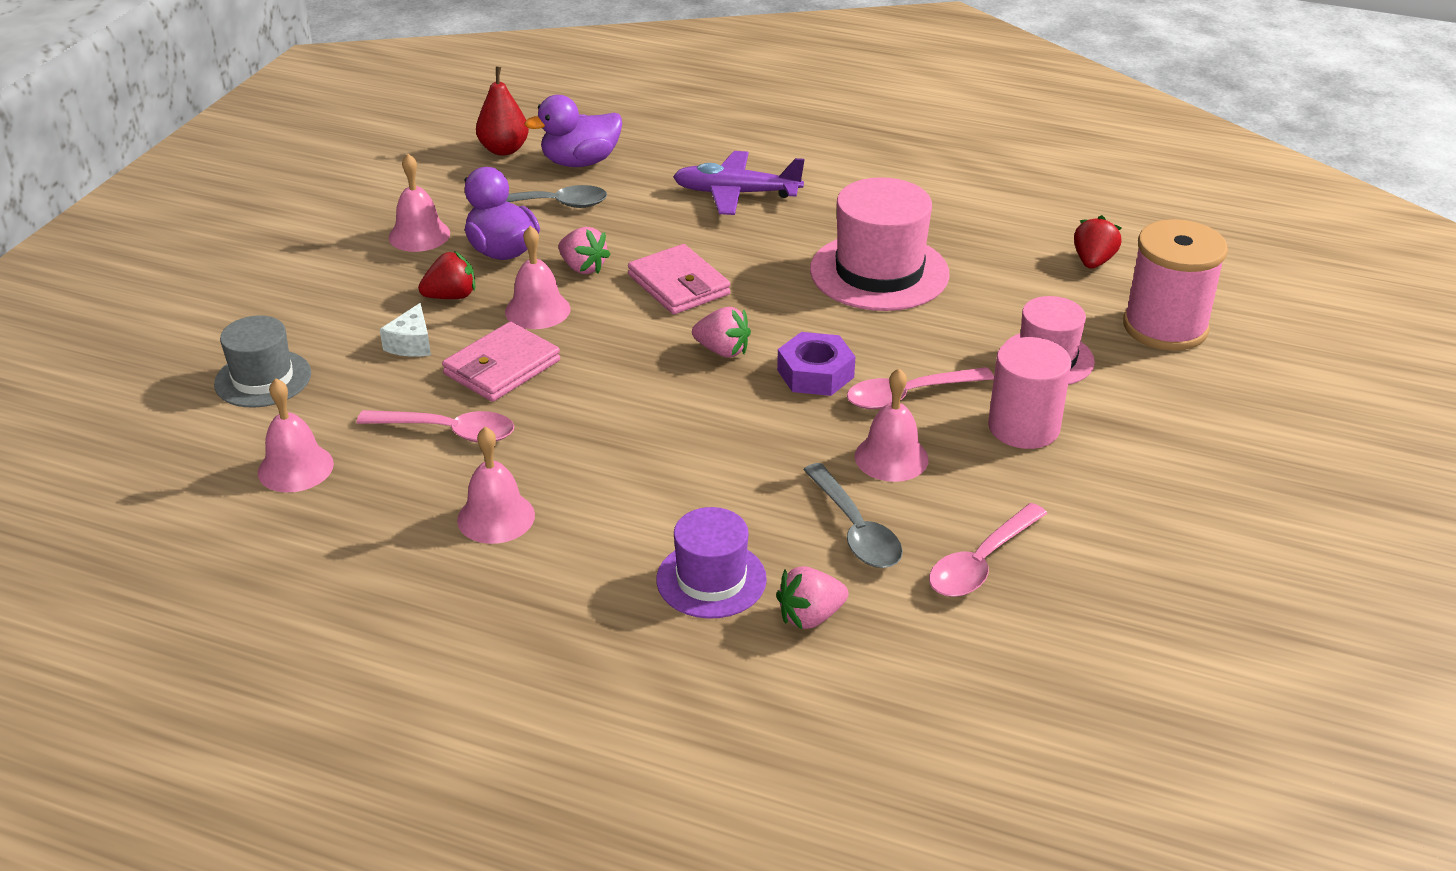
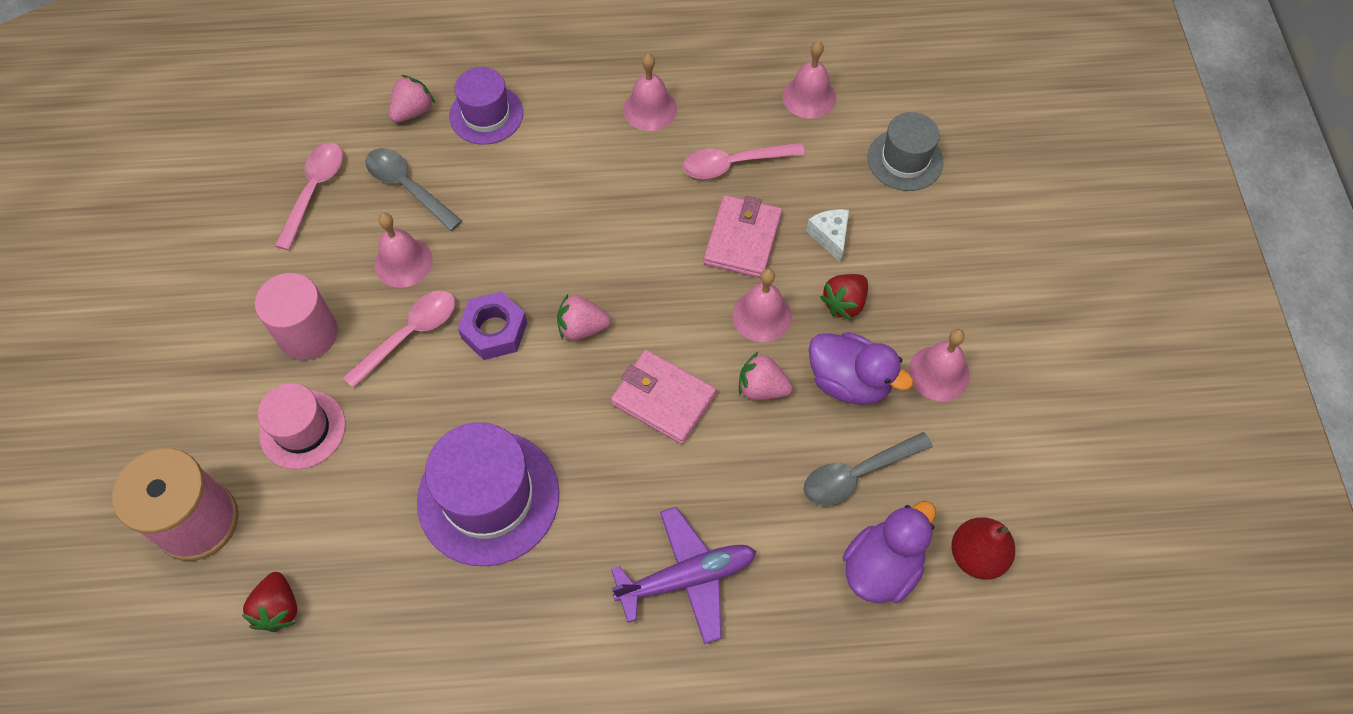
camera: 155 degrees right, 25 degrees up
pink hat [810,177,950,311] -> purple hat [417,422,559,566]

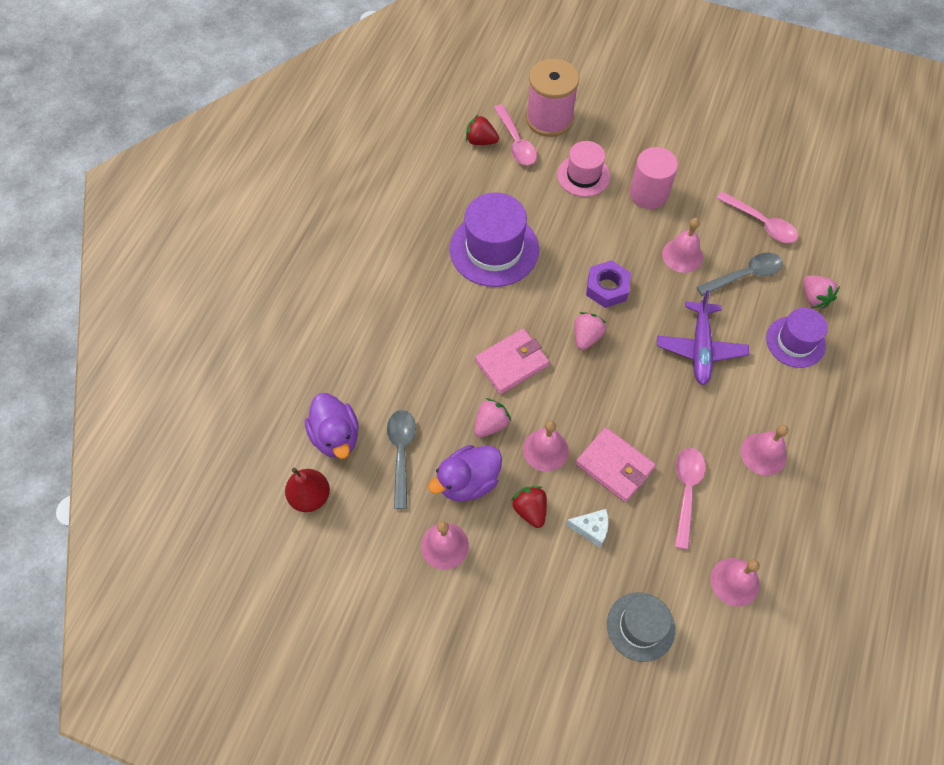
camera: 115 degrees right, 0 degrees up
pink spoon [342,290,455,389] -> pink spoon moved to [494,104,537,165]
purple plane [611,507,756,644] -> purple plane moved to [657,290,749,385]

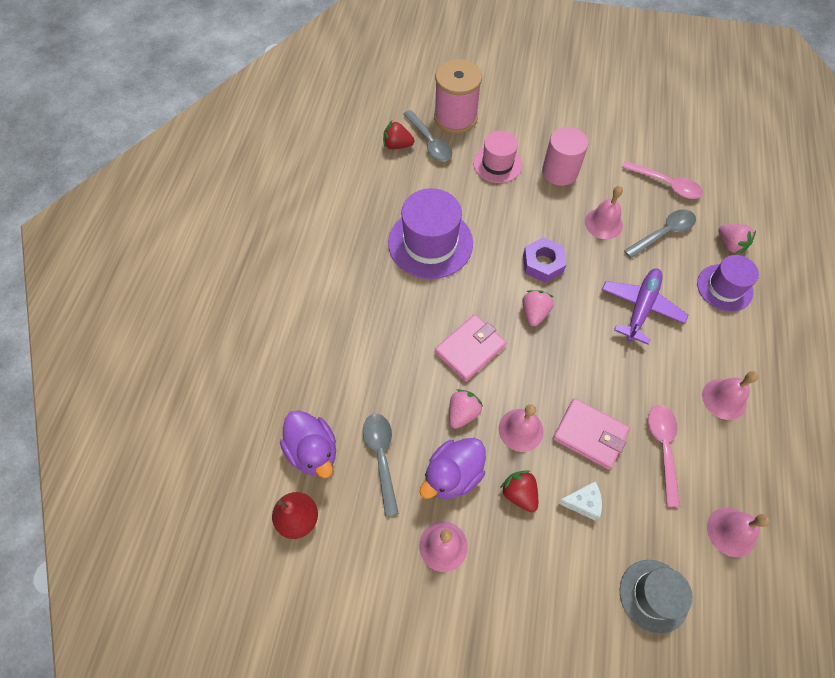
camera: 10 degrees left, 0 degrees up
pink spoon [494,104,537,165] -> grey spoon [403,110,452,161]
purple plane [657,290,749,385] -> purple plane turned 150 degrees counterclockwise [602,268,688,345]

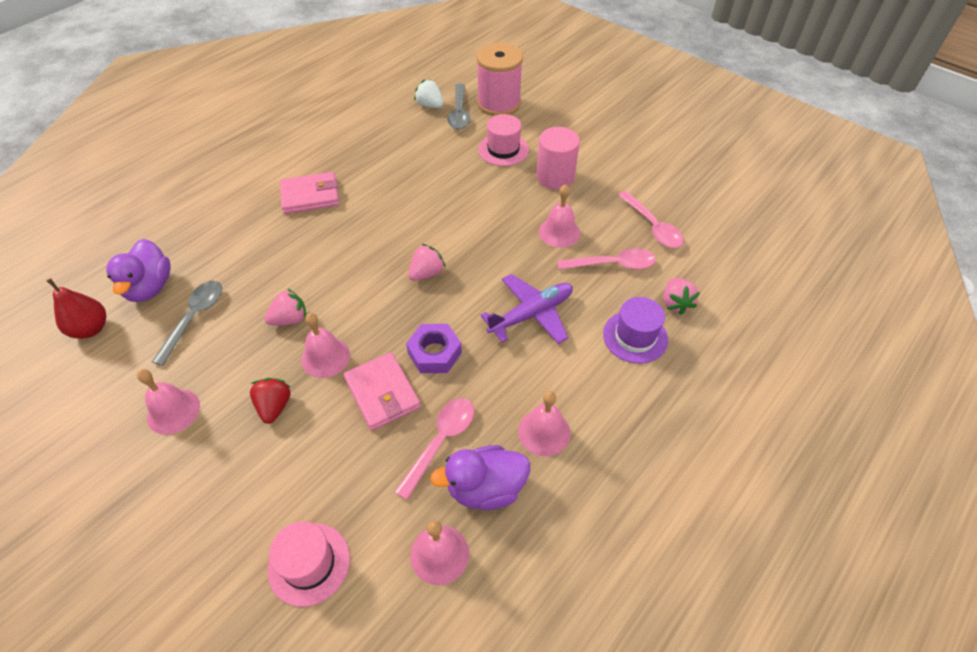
camera: 30 degrees right, 10 degrees down
red strawberry [383,121,415,149] -> white strawberry [414,79,444,108]
purple hat [388,188,473,279] -> none
purple duck [419,438,486,499] -> purple duck moved to [430,445,530,510]
pink wallet [435,314,507,382] -> pink wallet moved to [280,172,339,214]
purple nut [523,237,566,283] -> purple nut moved to [406,324,462,373]
white cheese [558,482,602,521] -> none
grey hat [620,560,693,634] -> pink hat [268,521,350,607]
grey spoon [624,210,696,258] -> pink spoon [557,248,656,270]

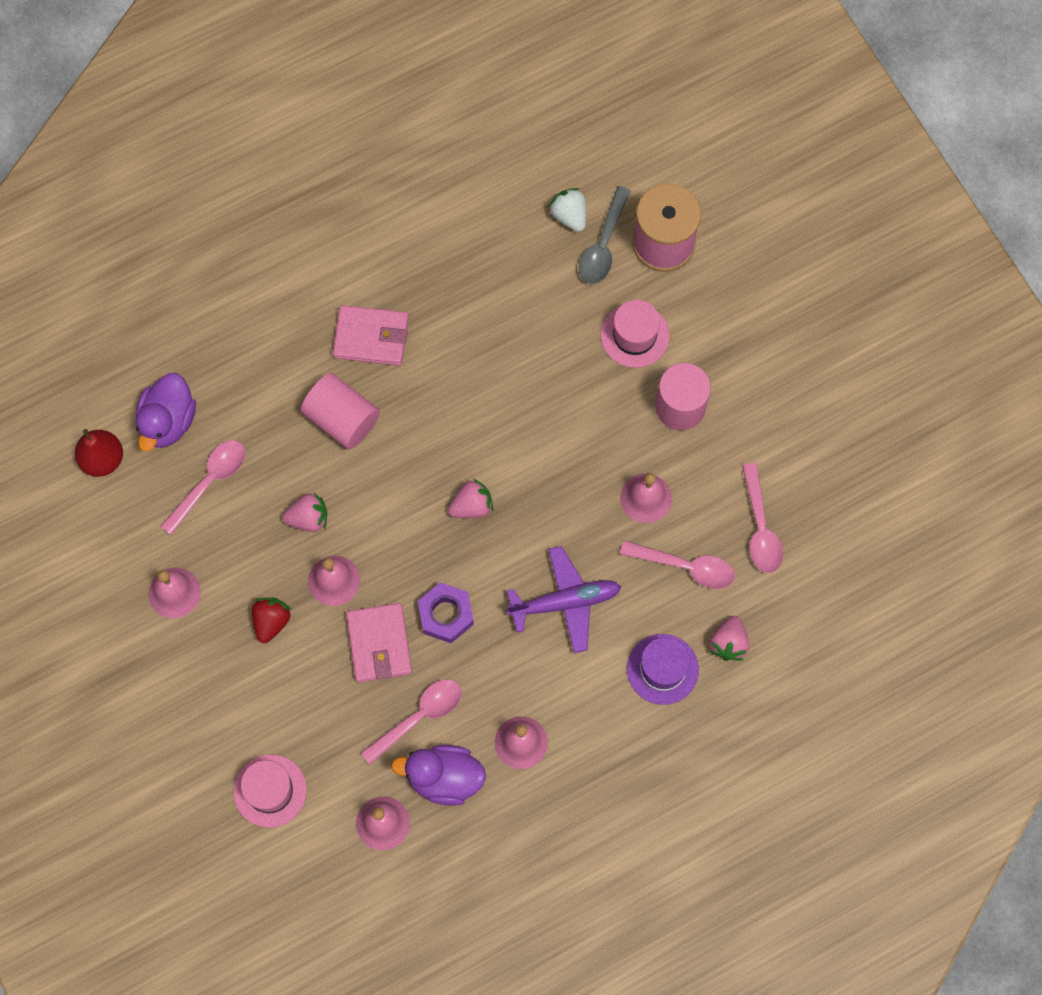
camera: 20 degrees right, 20 degrees up
grey spoon [152,281,222,366] -> pink spoon [160,440,245,535]
none -> pink cylinder [301,373,380,449]

